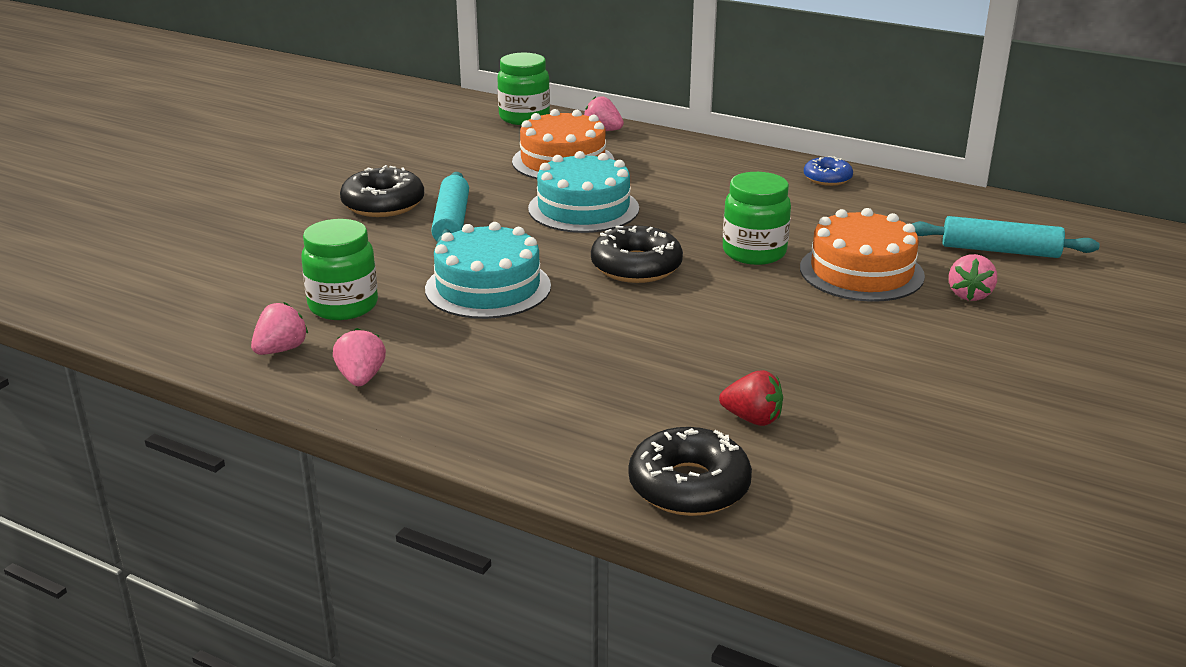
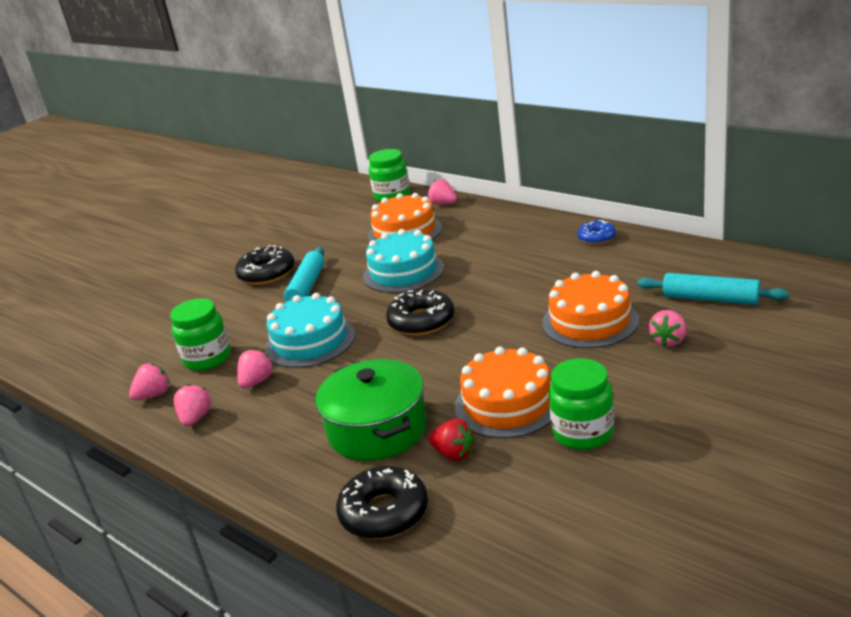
camera: 15 degrees right, 0 degrees up
green jar [723,172,791,265] -> green jar moved to [549,358,614,450]
none -> pink strawberry [237,349,273,388]
none -> green pot [316,359,427,461]
none -> orange cake [455,347,551,439]

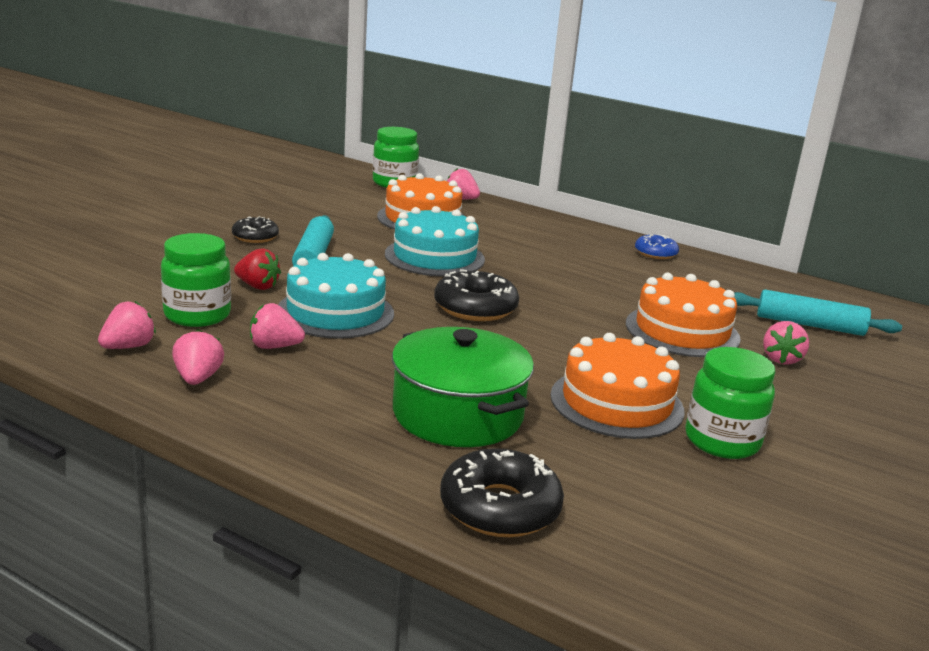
camera: 15 degrees left, 5 degrees down
black donut [235,245,294,285] -> black donut [232,216,279,243], size x0.61
pink strawberry [237,349,273,388] -> pink strawberry turned 105 degrees counterclockwise [250,303,305,349]
red strawberry [429,419,476,461] -> red strawberry moved to [234,248,281,290]

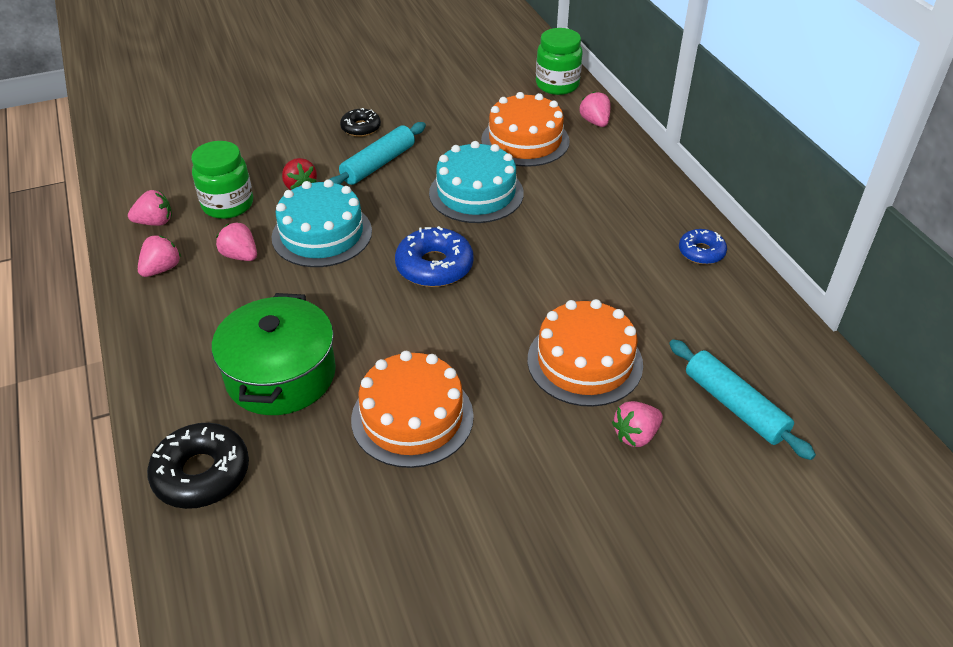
camera: 40 degrees right, 20 degrees up
black donut [434,269,519,321] -> blue donut [395,226,474,287]
green jar [685,347,775,459] -> none

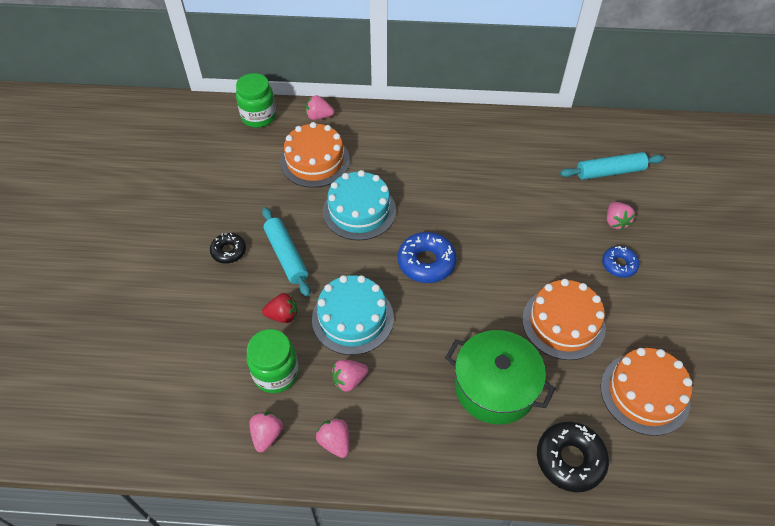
camera: 65 degrees left, 10 degrees up
orange cake [528,299,643,407] -> orange cake moved to [600,348,692,436]
blue donut [679,229,727,264] -> blue donut moved to [602,246,640,278]

